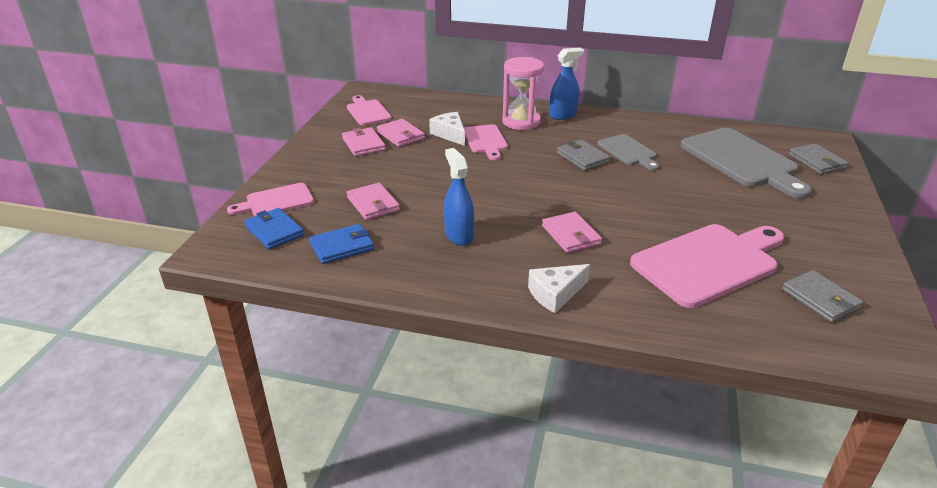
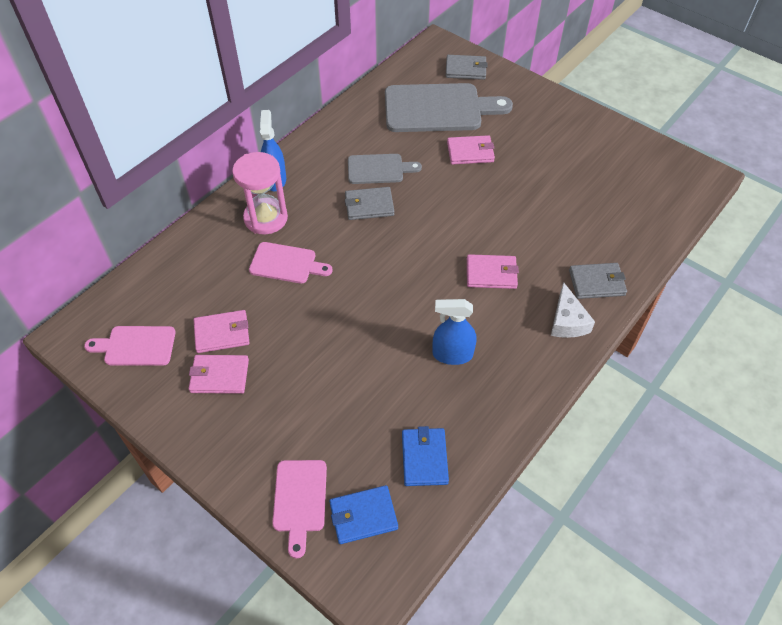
camera: 65 degrees left, 20 degrees up
pink wallet [347,183,400,220] -> pink wallet moved to [447,135,495,165]
white cheese [429,112,465,146] -> none
pink cutting board [630,224,784,308] -> none
grey wallet [782,270,863,323] -> grey wallet moved to [569,263,627,299]

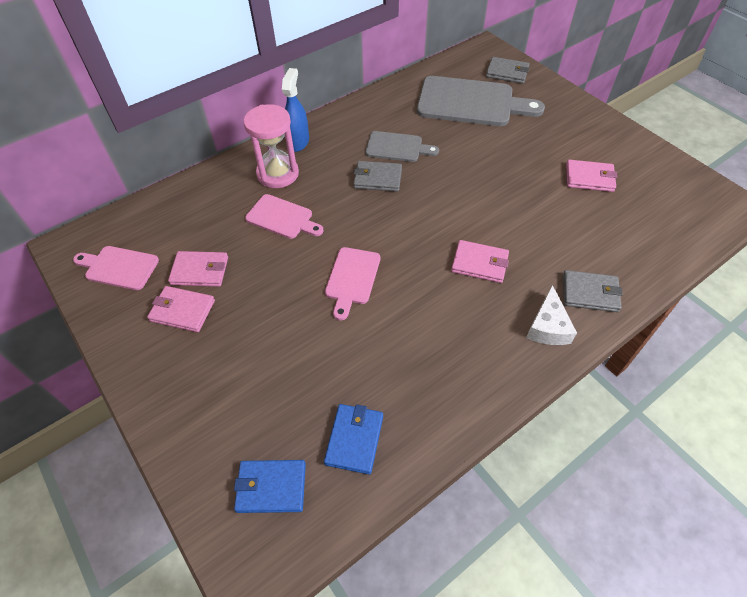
camera: 15 degrees right, 0 degrees up
pink cutting board [272,460,327,559] -> pink cutting board moved to [325,247,380,320]
blue spray bottle [433,299,477,365] -> none
pink wallet [447,135,495,165] -> pink wallet moved to [566,160,617,192]

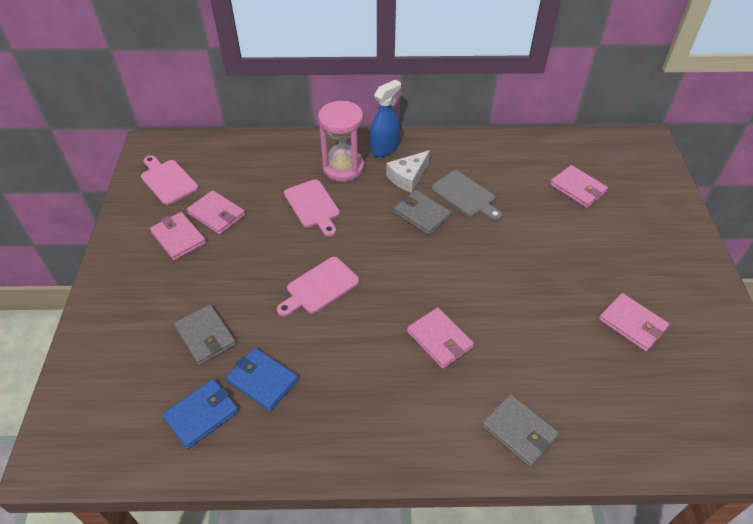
camera: 35 degrees right, 5 degrees down
blue wallet [234,460,306,513] -> blue wallet moved to [226,348,298,411]
grey cutting board [417,76,545,126] -> pink wallet [550,165,608,208]
grey wallet [486,57,530,84] -> grey wallet moved to [174,304,236,365]
white cheese [526,285,577,345] -> white cheese moved to [386,150,430,193]

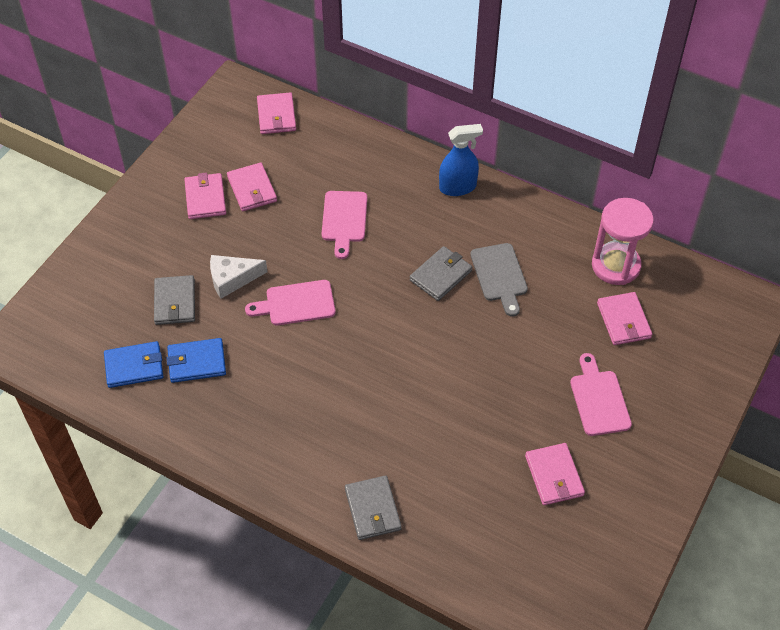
camera: 30 degrees right, 5 degrees up
pink cutting board [141,155,199,205] -> pink cutting board moved to [570,353,632,436]
blue wallet [226,348,298,411] -> blue wallet turned 75 degrees counterclockwise [167,338,226,383]
pink hourglass [318,101,364,182] -> pink hourglass moved to [592,198,654,285]
white cheese [386,150,430,193] -> white cheese moved to [210,255,267,299]
grey wallet [393,190,451,235] -> grey wallet turned 60 degrees clockwise [410,246,472,301]
pink wallet [407,307,474,369] -> pink wallet moved to [257,92,296,134]

